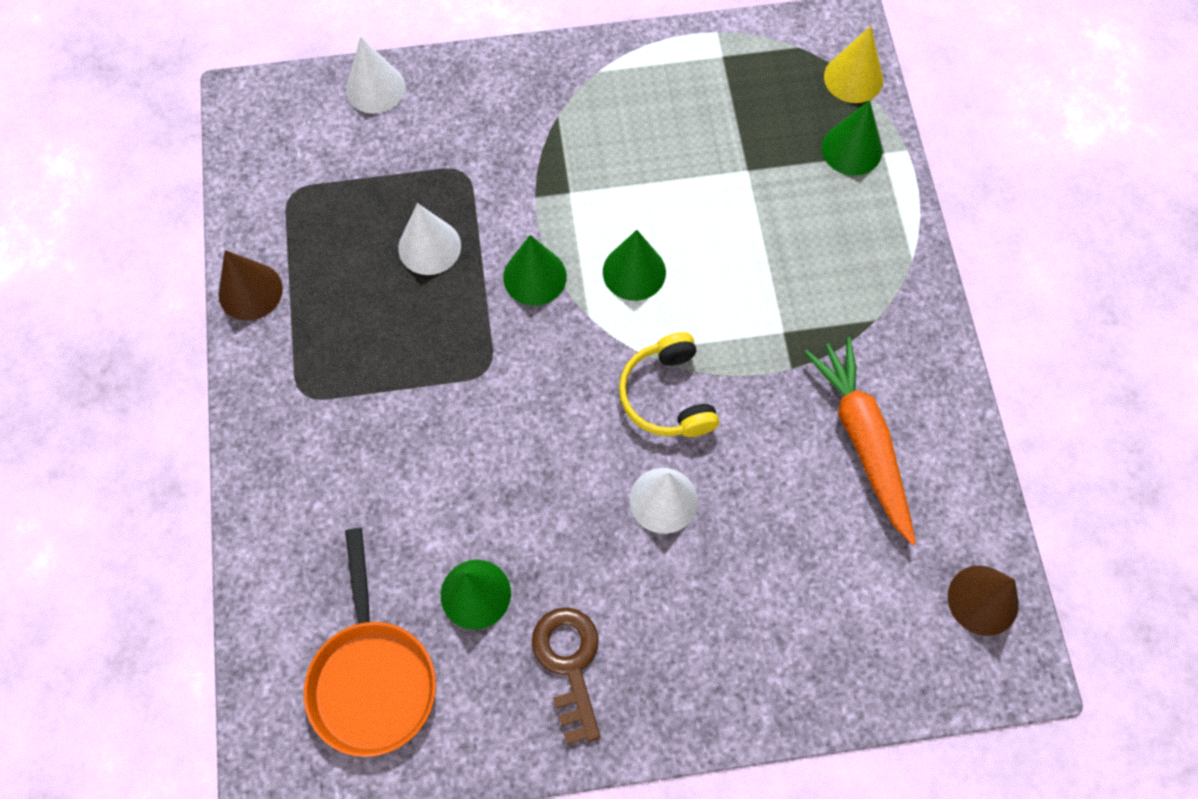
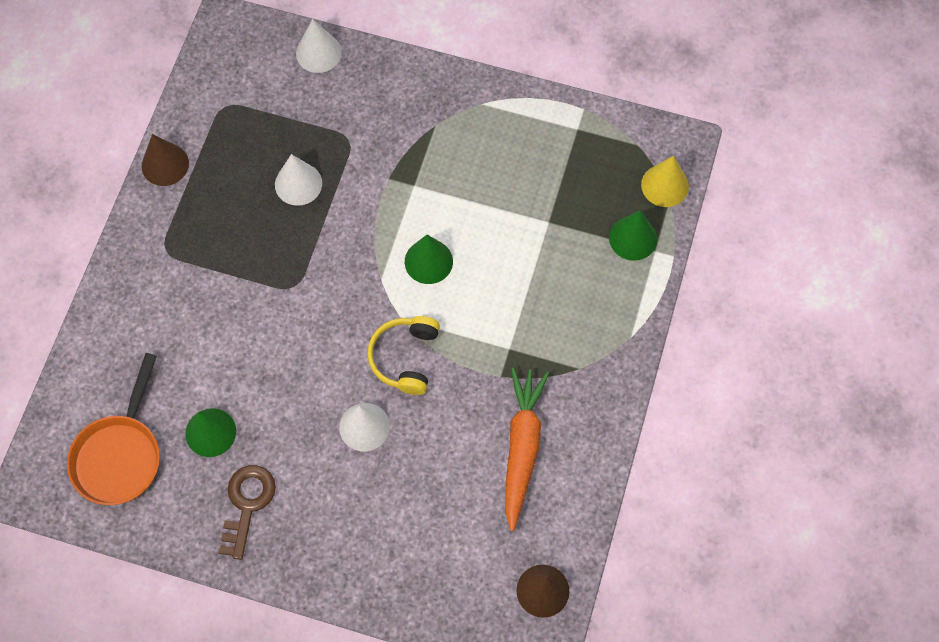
camera: 25 degrees right, 0 degrees up
green cone [503,235,567,306] -> none

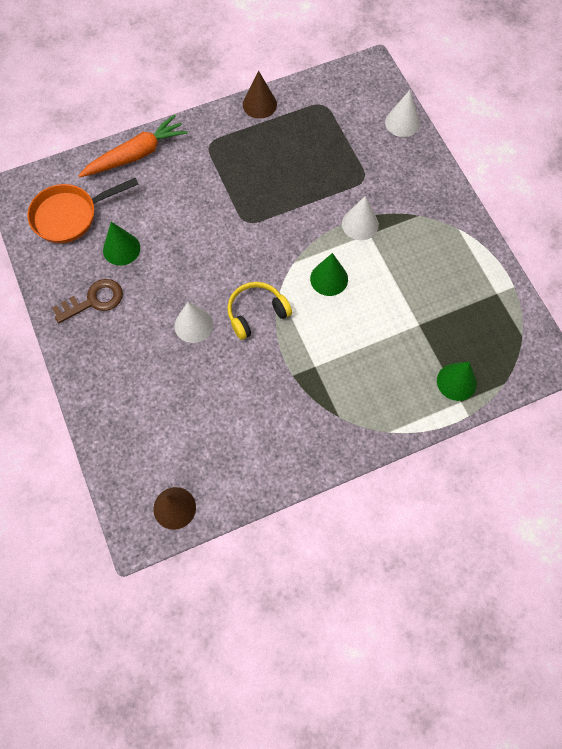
camera: 50 degrees right, 0 degrees up
white cone [275,154,322,206] -> white cone moved to [342,196,379,240]
orange carrot [505,368,549,531] -> orange carrot moved to [78,115,188,177]
yellow cone [641,156,689,207] -> none

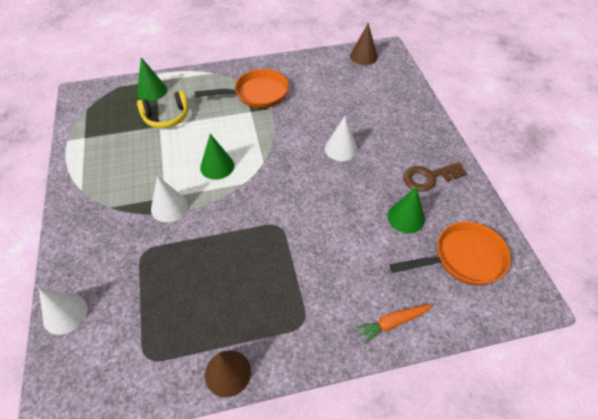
camera: 170 degrees left, 15 degrees down
orange carrot [78,115,188,177] -> orange carrot [356,304,433,344], size x0.58
yellow headphones [227,282,292,340] -> yellow headphones moved to [137,91,188,128]
none -> orange pan [194,69,289,108]

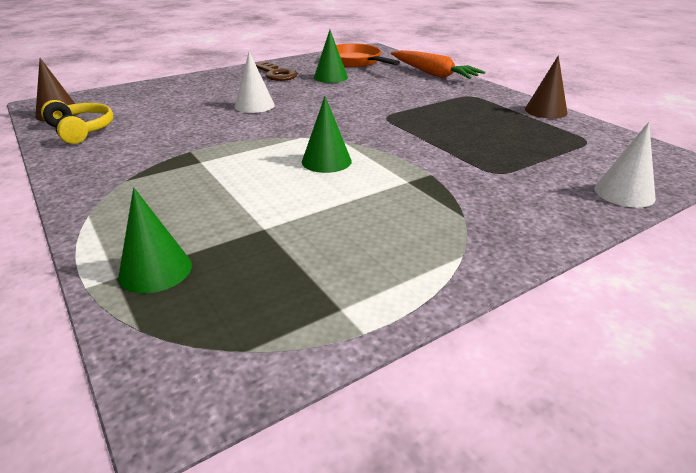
camera: 110 degrees left, 20 degrees down
yellow headphones [137,91,188,128] -> yellow headphones moved to [41,100,113,144]
white cone [151,176,188,222] -> none
orange pan [194,69,289,108] -> none
orange carrot [356,304,433,344] -> orange carrot [391,50,485,79], size x1.71

